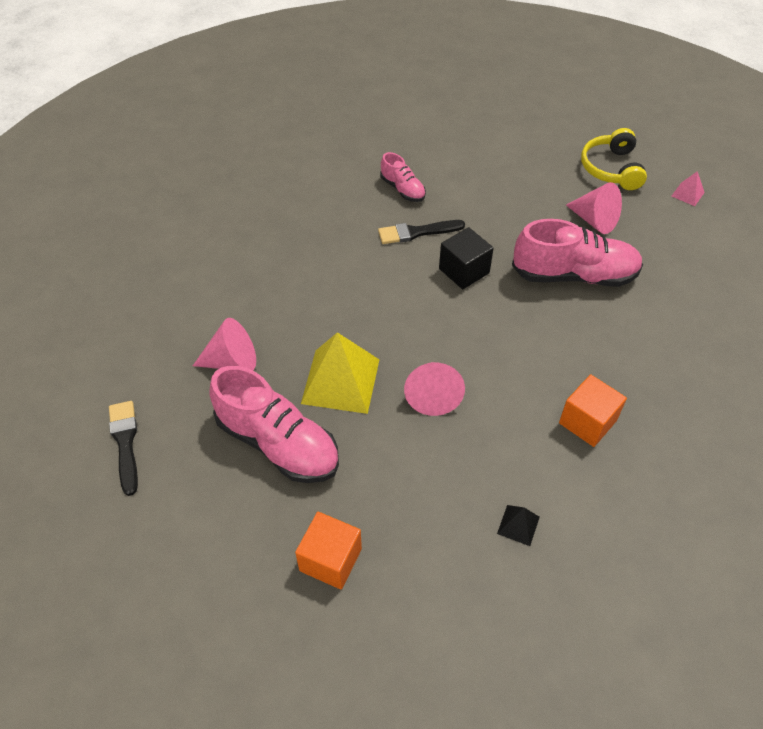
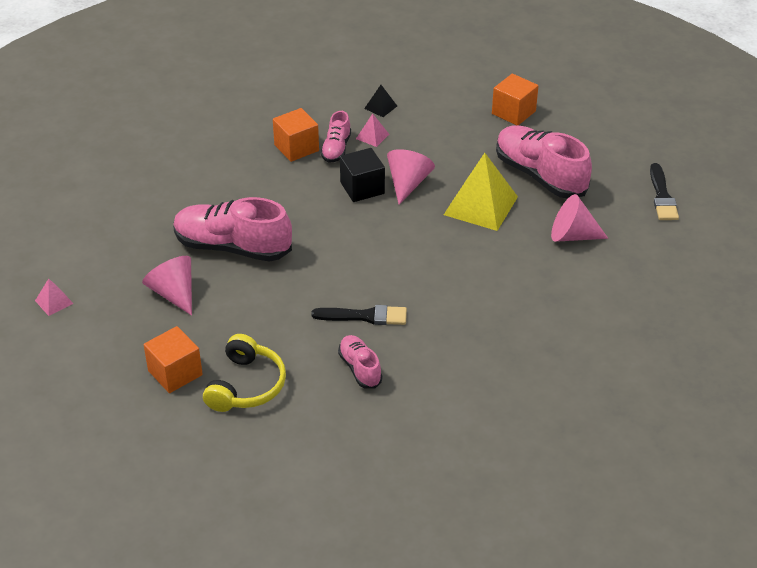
camera: 165 degrees left, 10 degrees down
black cube [439,227,494,289] -> black cube moved to [340,148,385,202]
yellow headphones [581,128,647,190] -> yellow headphones moved to [203,334,286,412]
none -> orange cube [144,326,203,393]
none -> pink shoe [321,111,351,163]
none -> pink pyramid [356,113,389,147]

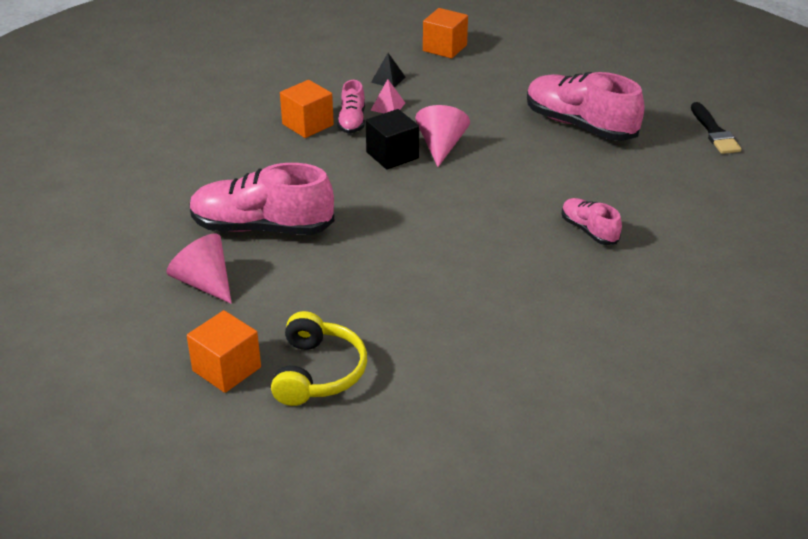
camera: 10 degrees left, 5 degrees down
pink pyramid [35,278,74,316] -> none
black brush [311,305,407,325] -> none
pink shoe [338,335,382,389] -> pink shoe moved to [561,198,622,245]
yellow pyramid [444,153,518,231] -> none
orange cube [492,74,538,125] -> orange cube moved to [423,8,468,58]
pink cone [551,194,608,242] -> none

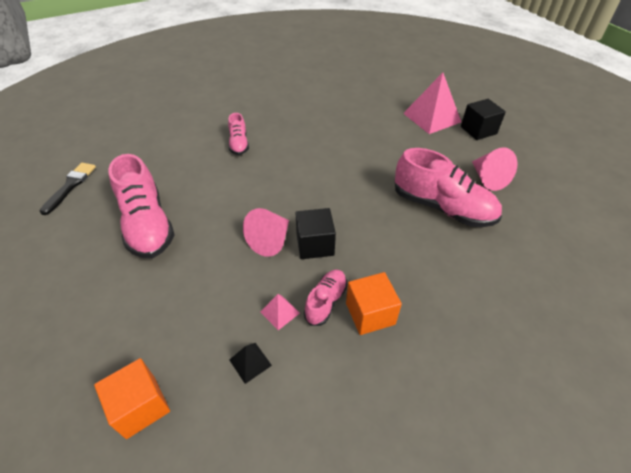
camera: 155 degrees left, 10 degrees up
orange cube [187,310,261,393] -> black cube [461,99,506,140]
yellow headphones [271,311,367,406] -> pink pyramid [403,73,461,134]

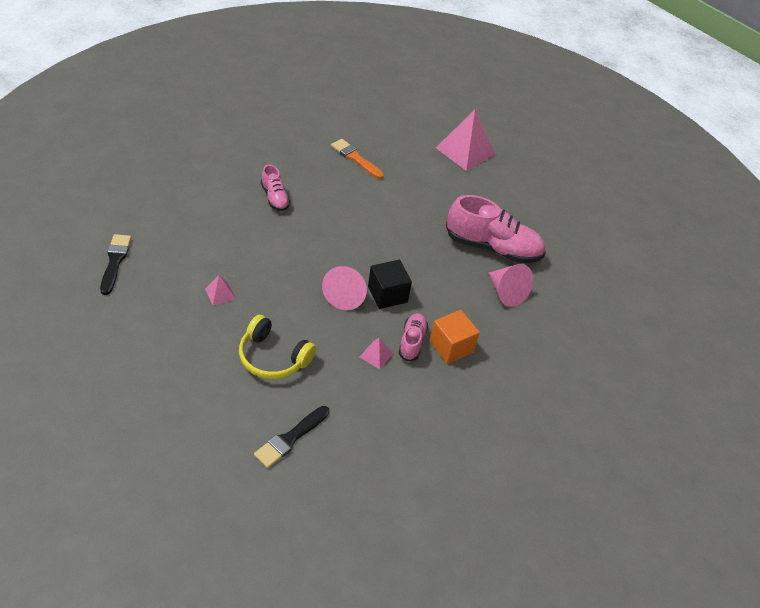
camera: 20 degrees left, 0 degrees up
orange cube [94,358,170,439] -> black brush [254,406,329,468]
pink shoe [108,154,174,258] -> pink pyramid [205,275,236,305]
black pyramid [229,343,272,384] -> none
black cube [461,99,506,140] -> none
pink cone [472,148,517,191] -> pink cone moved to [489,264,533,307]
none -> yellow headphones [239,315,316,379]
none -> orange brush [331,139,384,179]

